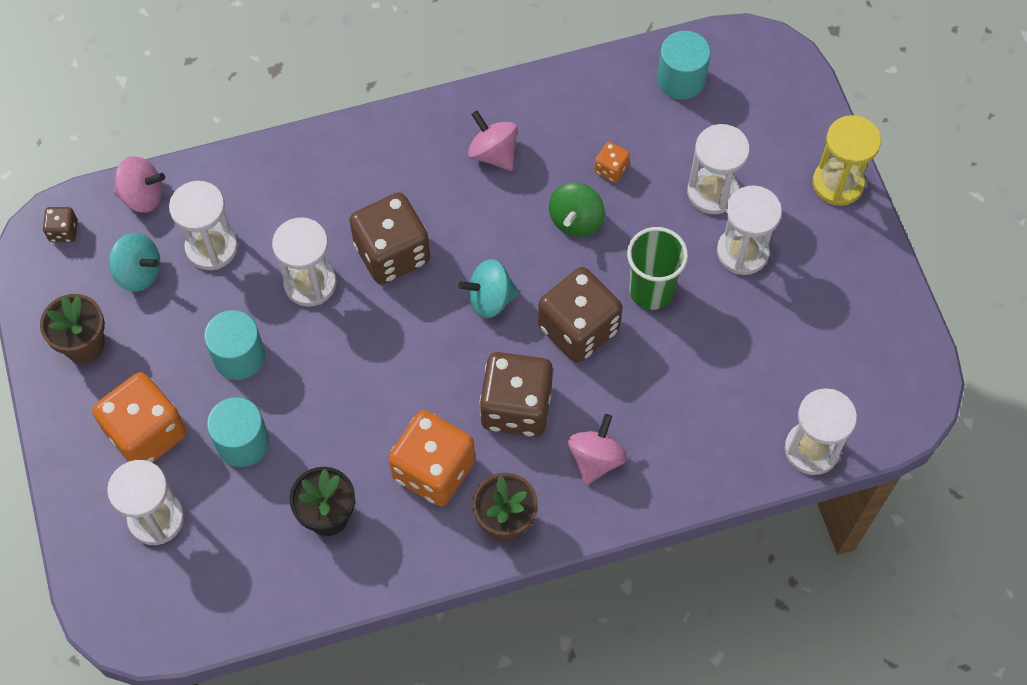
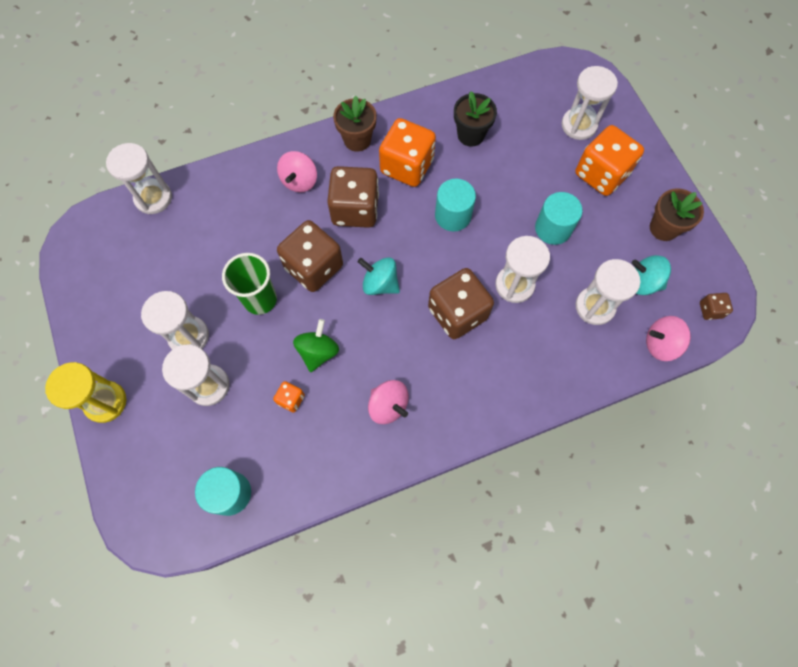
camera: 175 degrees right, 5 degrees up
turquoise cylinder [207,397,269,467] -> turquoise cylinder moved to [435,179,476,231]
turquoise spinning top [458,259,519,318] -> turquoise spinning top turned 135 degrees counterclockwise [358,257,400,295]

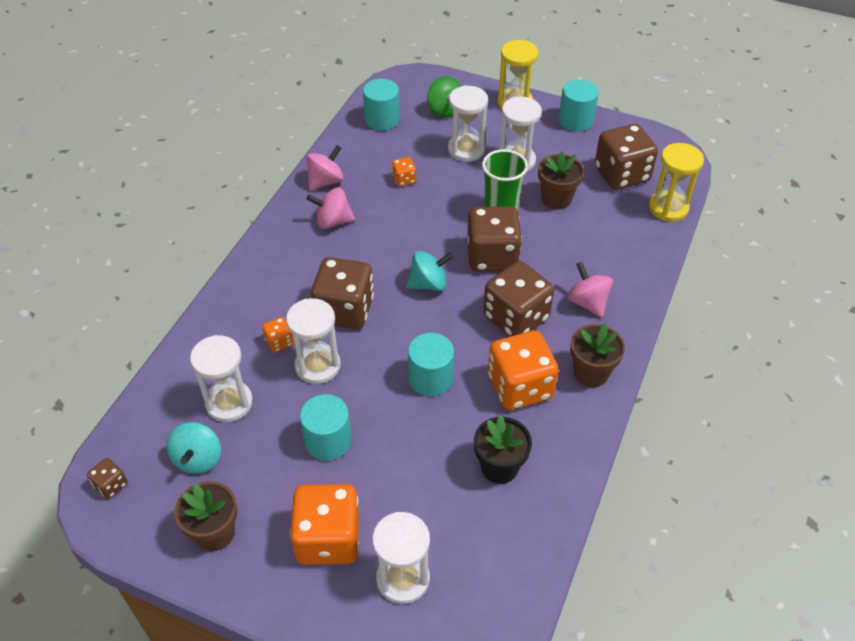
camera: 135 degrees right, 20 degrees down
white hourglass [106,143,172,214] -> yellow hourglass [649,143,704,222]
green spinning top [293,319,339,372] -> green spinning top moved to [427,77,461,118]
turquoise spinning top [632,255,671,295] -> turquoise spinning top turned 120 degrees clockwise [167,422,221,474]
pink spinning top [646,316,691,361] -> pink spinning top moved to [306,145,344,191]
none -> orange dice [262,317,294,353]
none -> brown flower pot [538,151,584,209]
none -> turquoise cylinder [558,79,599,131]
none -> brown dice [595,124,658,190]

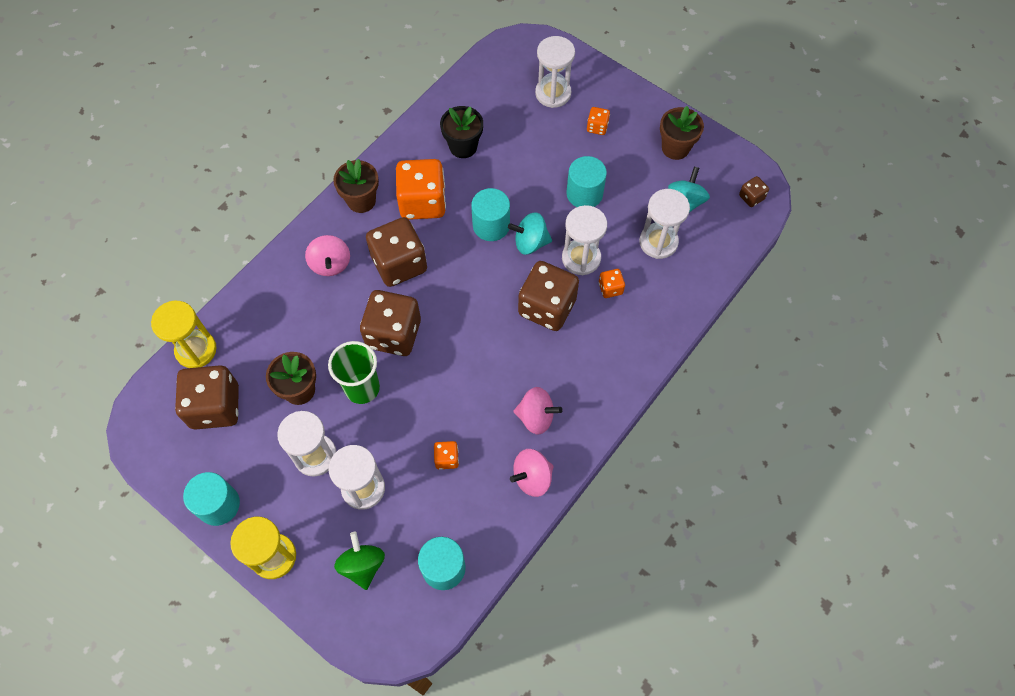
camera: 165 degrees left, 15 degrees up
orange dice [290,484,359,565] -> orange dice [587,107,610,135], size x0.45
turquoise spinning top [406,251,454,291] -> turquoise spinning top moved to [508,212,552,255]

